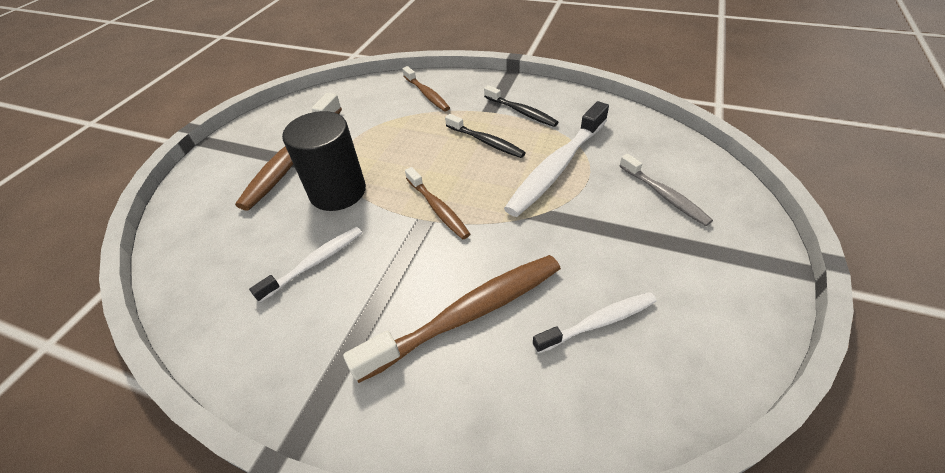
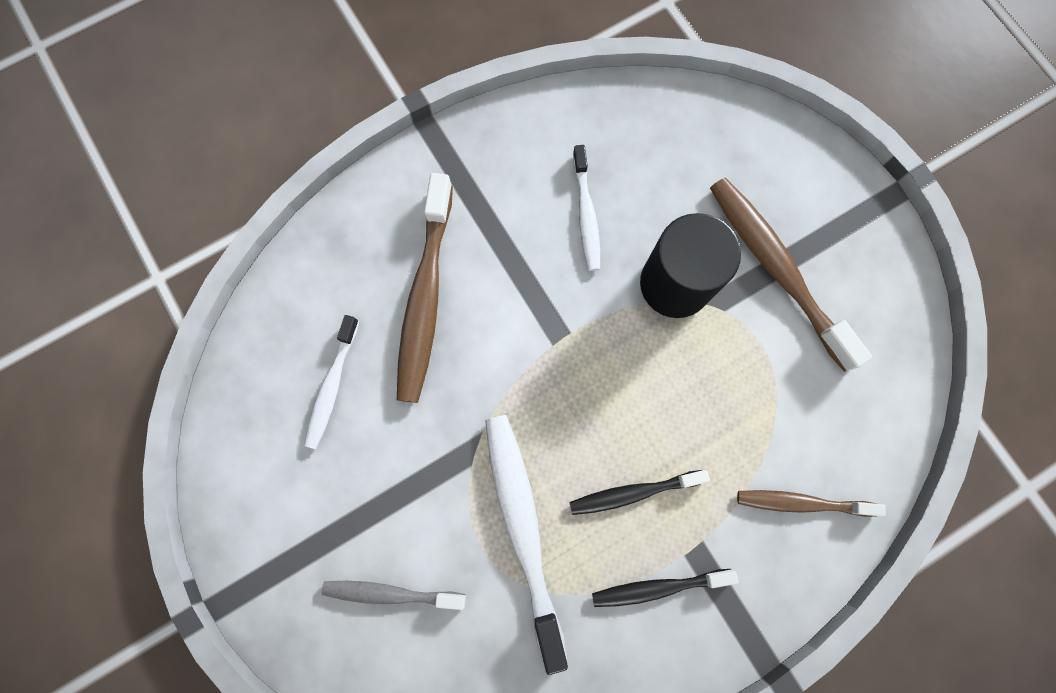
camera: 125 degrees right, 30 degrees up
brown toothbrush [405,167,470,239] -> none

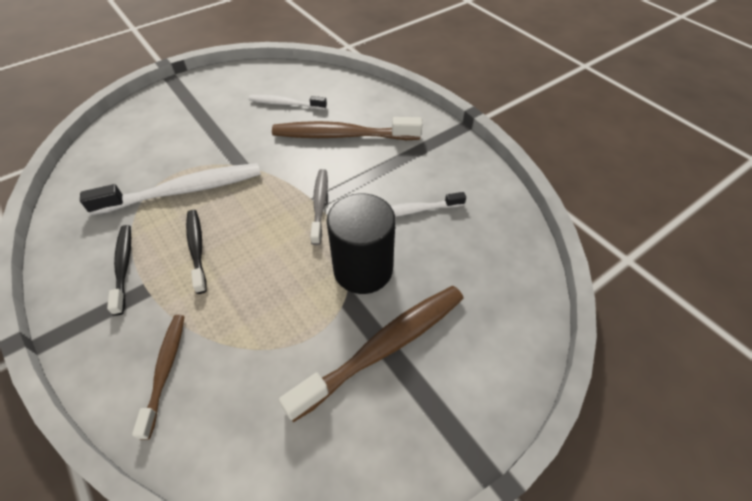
camera: 85 degrees right, 25 degrees down
grey toothbrush [322,581,466,610] -> grey toothbrush moved to [310,169,328,245]

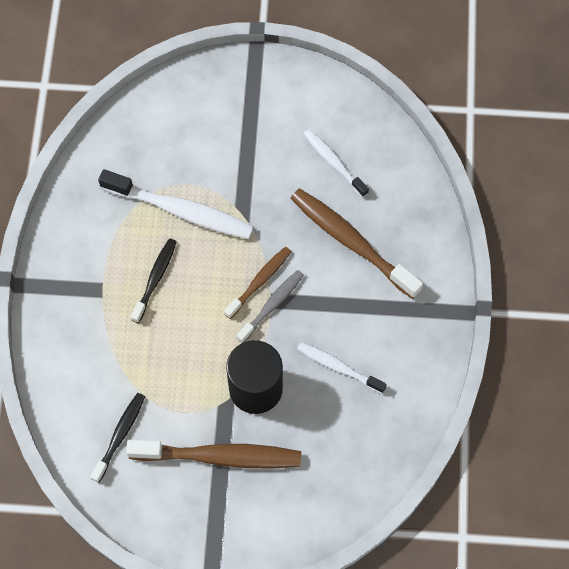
camera: 40 degrees right, 15 degrees up
black toothbrush [107,225,131,316] -> black toothbrush moved to [90,393,145,483]
brown toothbrush [132,315,185,440] -> brown toothbrush moved to [224,247,291,319]

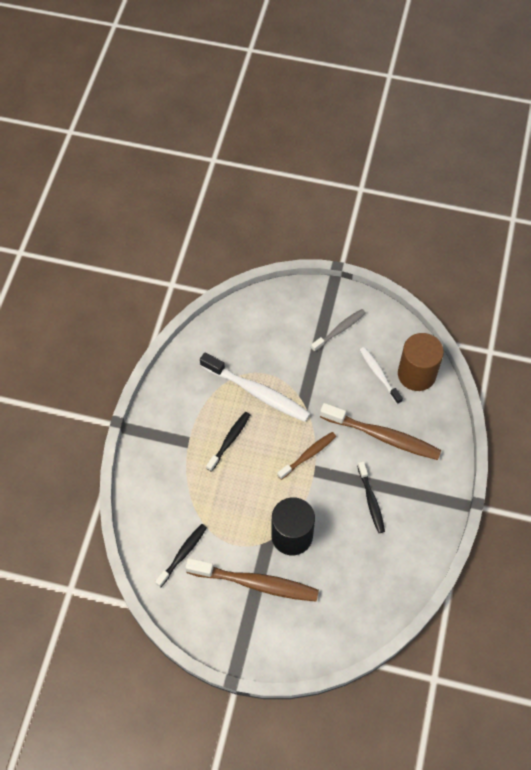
camera: 10 degrees right, 5 degrees down
grey toothbrush [236,270,304,343] -> grey toothbrush moved to [311,309,366,352]
brown toothbrush [290,188,423,299] -> brown toothbrush turned 150 degrees clockwise [320,403,441,460]
white toothbrush [297,342,387,394] -> none
none -> black toothbrush [357,462,385,533]
none -> brown cylinder [398,333,444,391]

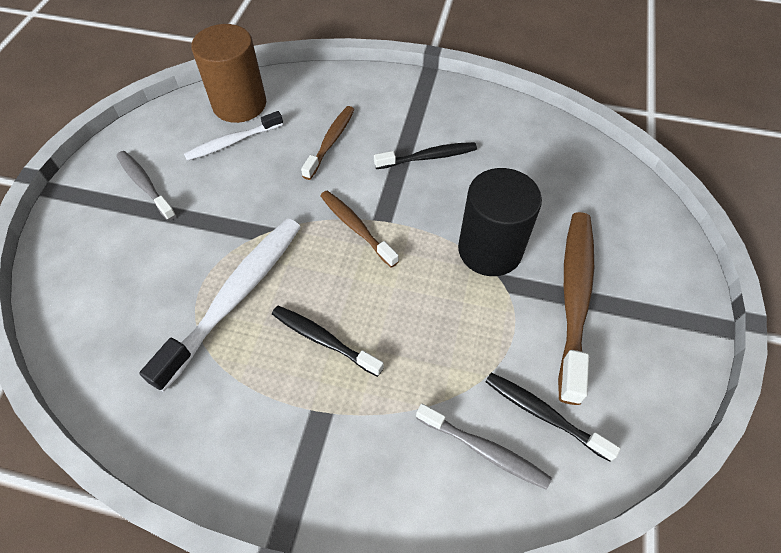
camera: 90 degrees left, 5 degrees down
brown toothbrush [320,403,441,460] -> brown toothbrush [301,106,355,180], size x0.58
none -> grey toothbrush [416,404,552,490]

